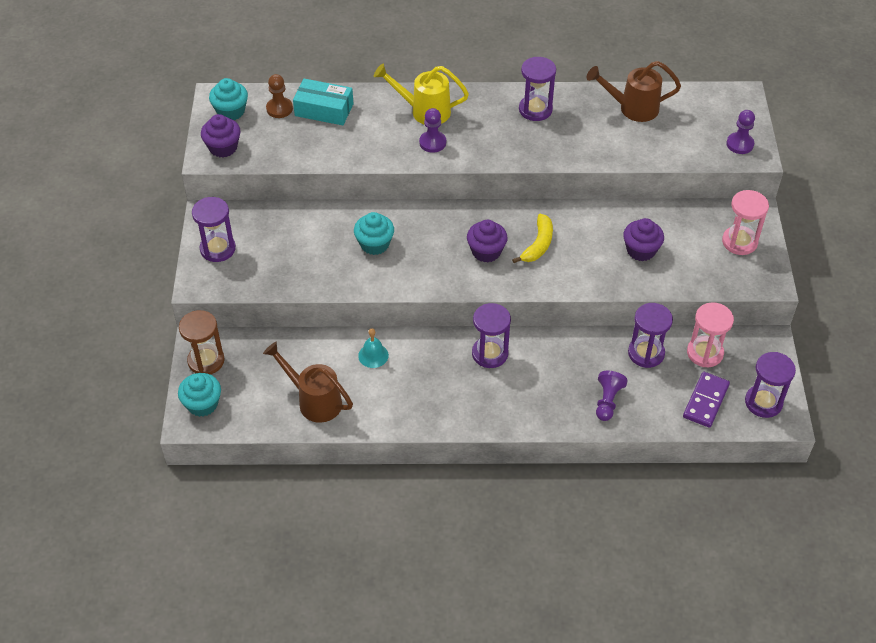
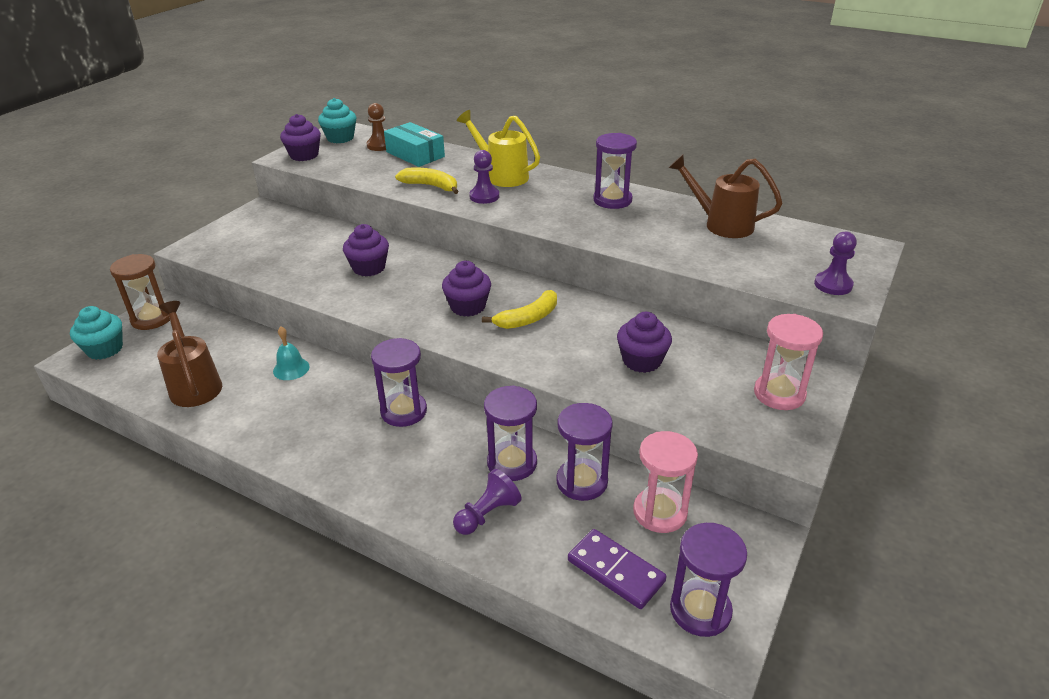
camera: 30 degrees right, 15 degrees down
purple hourglass [192,197,236,262] -> purple hourglass moved to [484,385,537,481]
turquoise cupcake [354,212,394,255] -> purple cupcake [343,224,389,276]
purple domino [683,372,730,428] -> purple domino turned 75 degrees clockwise [568,529,667,609]
none -> yellow banana [395,167,459,194]

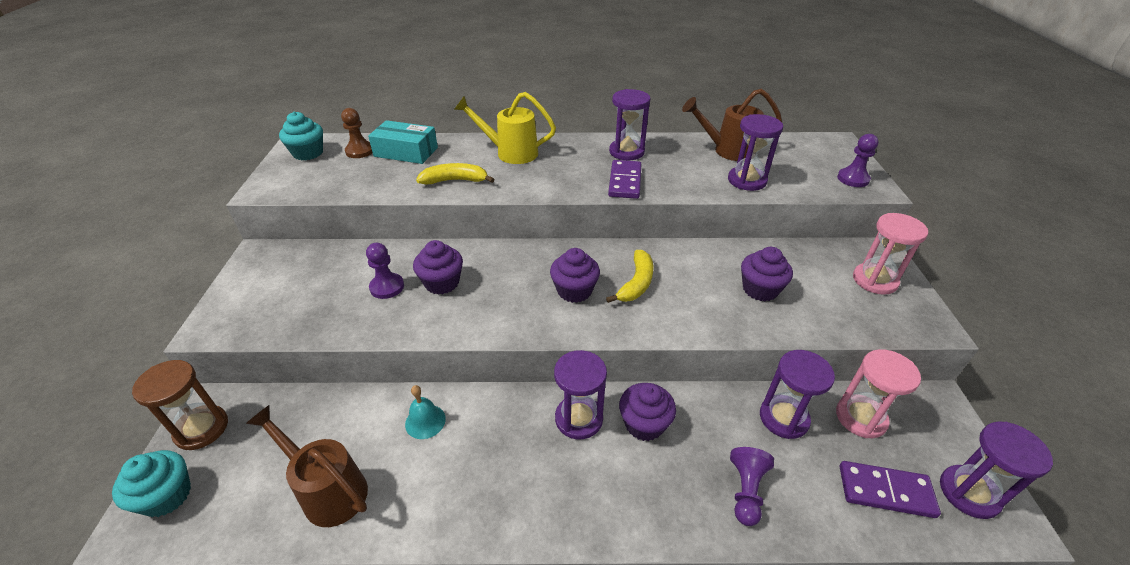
camera: 30 degrees left, 5 degrees up
purple cupcake [280,114,321,161] -> purple cupcake moved to [619,383,676,441]
purple pawn [469,150,499,204] -> purple pawn moved to [366,243,404,299]
purple hourglass [484,385,537,481] -> purple hourglass moved to [728,114,783,191]
none -> purple domino [608,160,641,199]

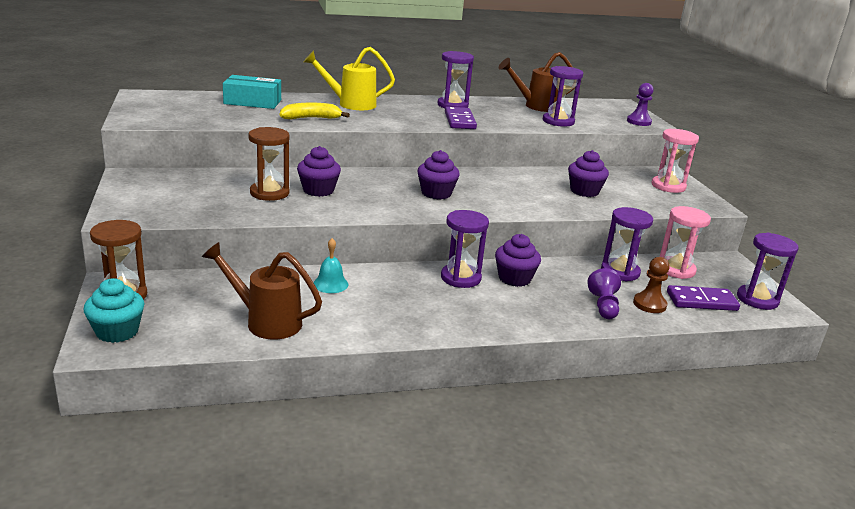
camera: 15 degrees left, 15 degrees down
turquoise cupcake [279,112,323,160] -> none
brown pawn [341,108,373,158] -> brown pawn moved to [633,257,670,313]
purple pawn [366,243,404,299] -> brown hourglass [248,127,290,201]
yellow banana [606,250,653,303] -> none

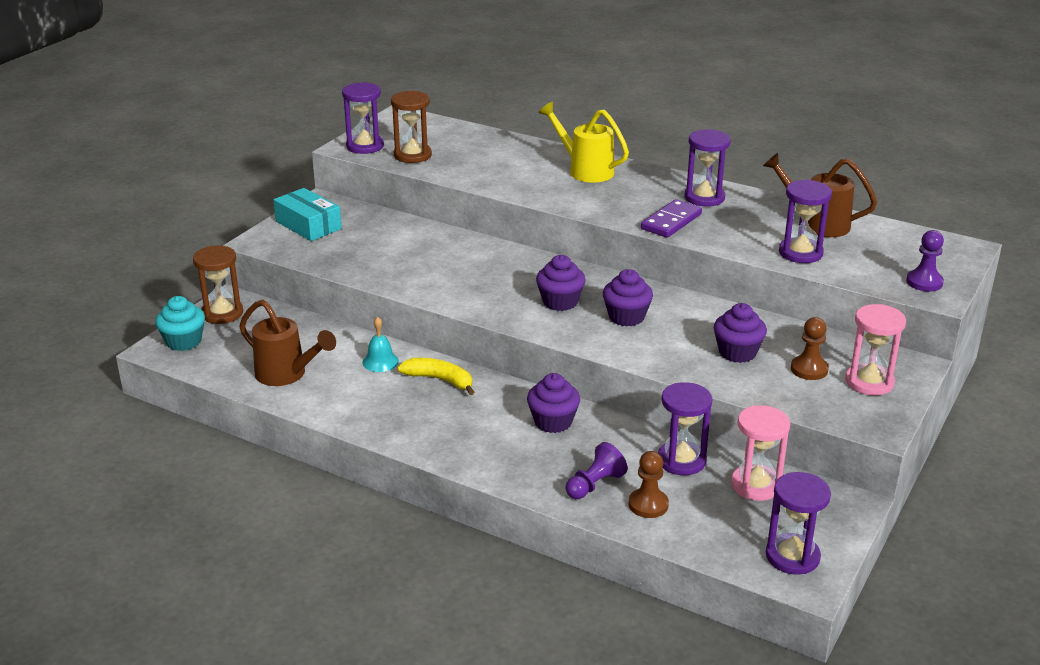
camera: 45 degrees right, 5 degrees up
brown watering can [202,242,322,340] -> brown watering can turned 150 degrees clockwise [239,299,336,386]
turquoise box [223,75,281,109] -> turquoise box moved to [273,188,342,241]
brown hourglass [248,127,290,201] -> brown hourglass moved to [391,90,432,163]
yellow banana [280,102,350,119] -> yellow banana moved to [397,358,474,395]
purple cupcake [297,146,341,197] -> purple cupcake moved to [603,269,653,326]
purple hourglass [441,210,489,288] -> purple hourglass moved to [342,82,384,154]
purple domino [667,285,740,311] -> none
none -> brown pawn [791,317,829,380]

